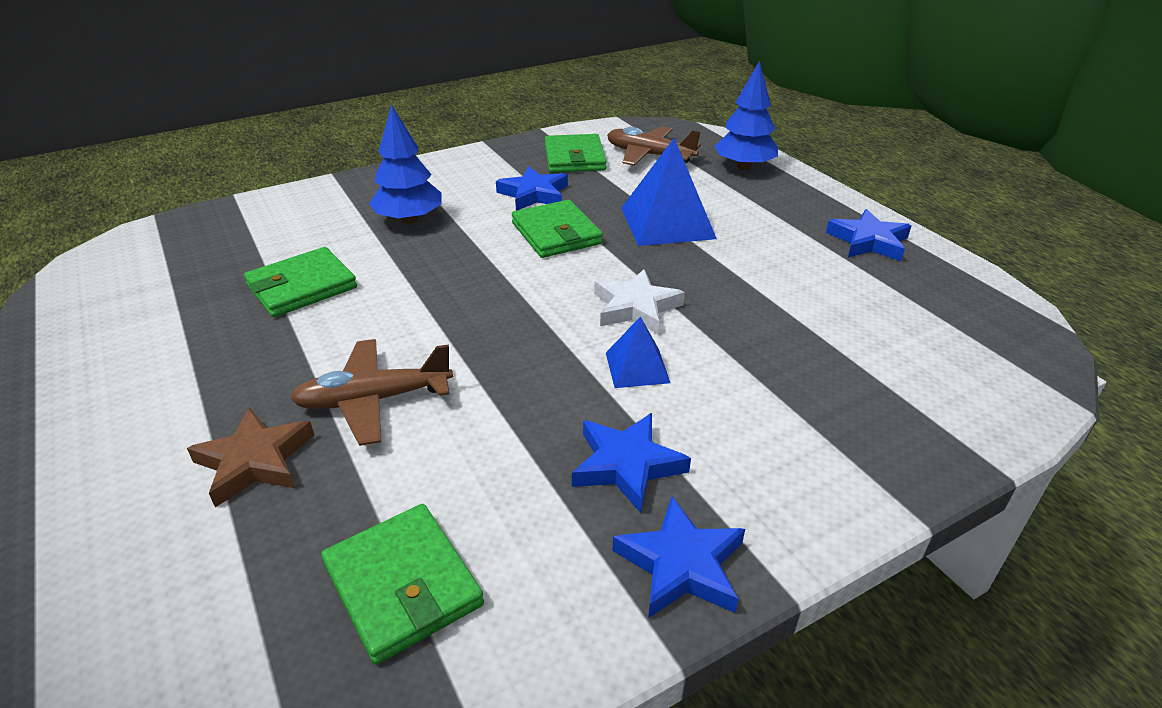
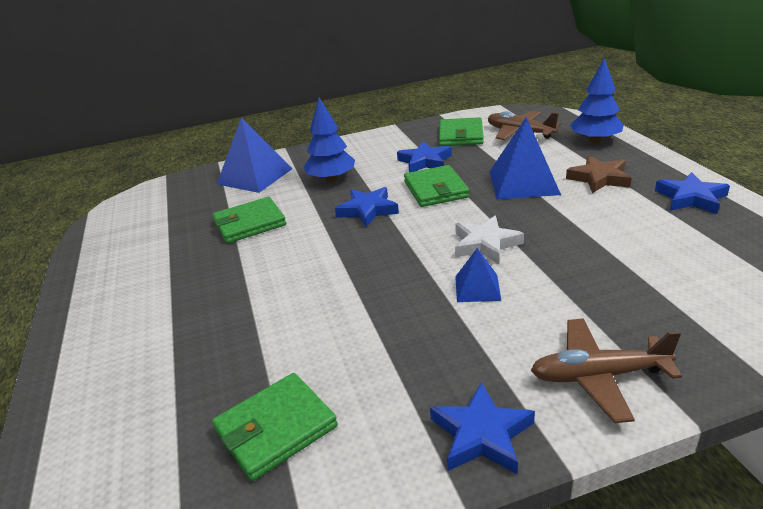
camera: 15 degrees right, 5 degrees down
brown star [187,407,315,507] -> brown star moved to [566,156,632,193]
brown plane [290,339,453,446] -> brown plane moved to [531,318,682,423]
green wallet [321,504,484,664] -> green wallet turned 75 degrees clockwise [212,373,338,481]
blue star [572,413,691,513] -> blue star moved to [335,187,399,227]
none -> blue pyramid [217,118,293,193]

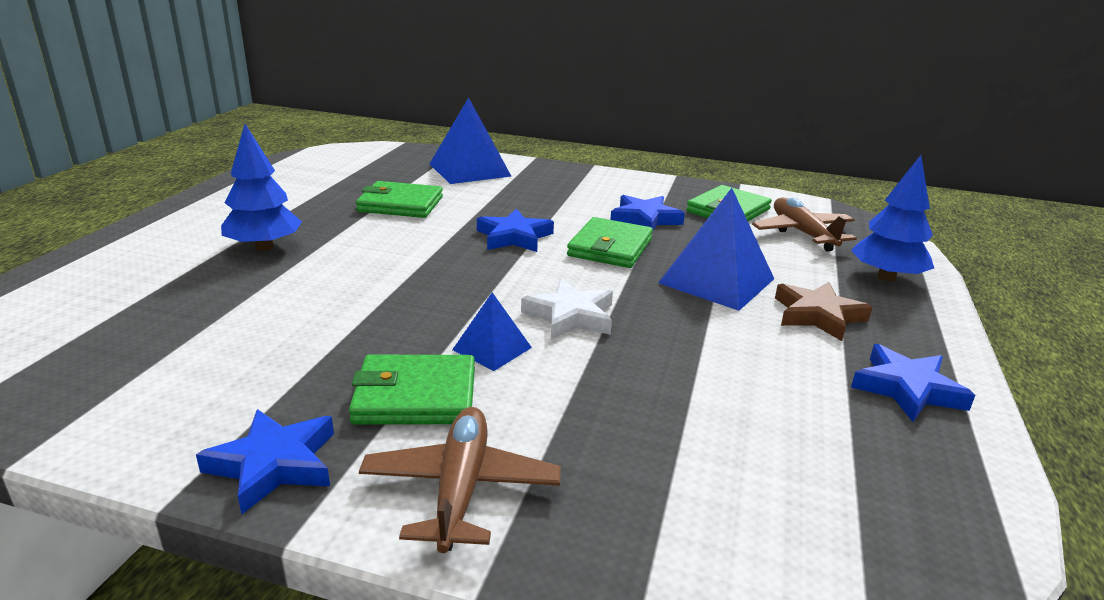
camera: 30 degrees right, 5 degrees down
green wallet [212,373,338,481] -> green wallet moved to [349,355,475,425]
blue tree [304,98,355,182] -> blue tree moved to [221,124,302,251]
brown plane [531,318,682,423] -> brown plane turned 60 degrees clockwise [359,407,561,553]

